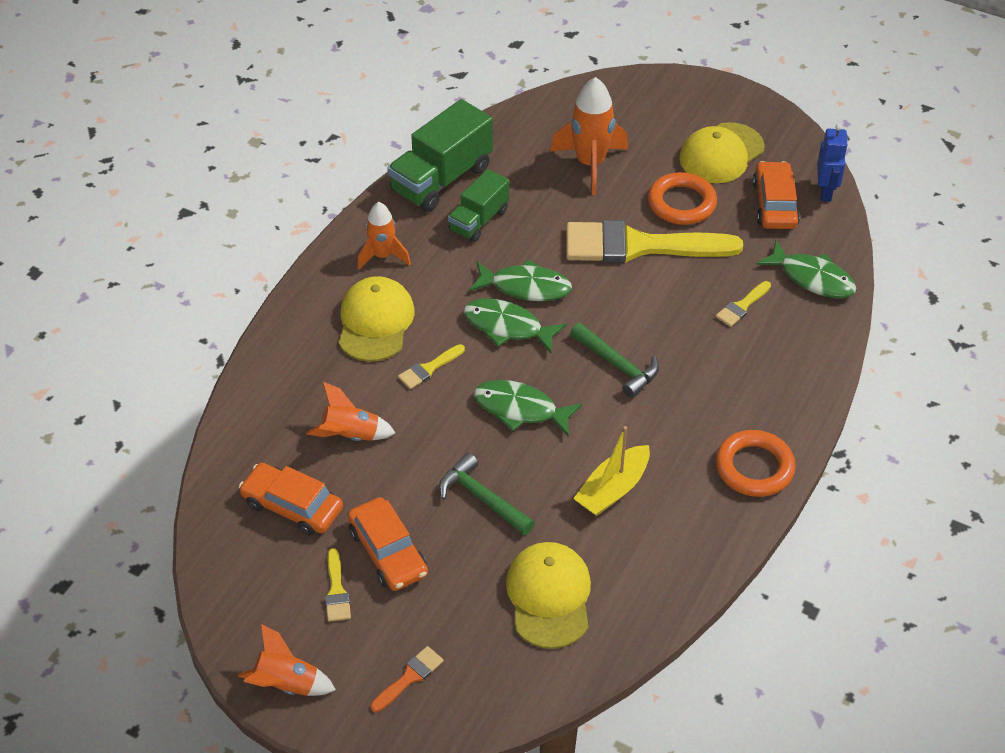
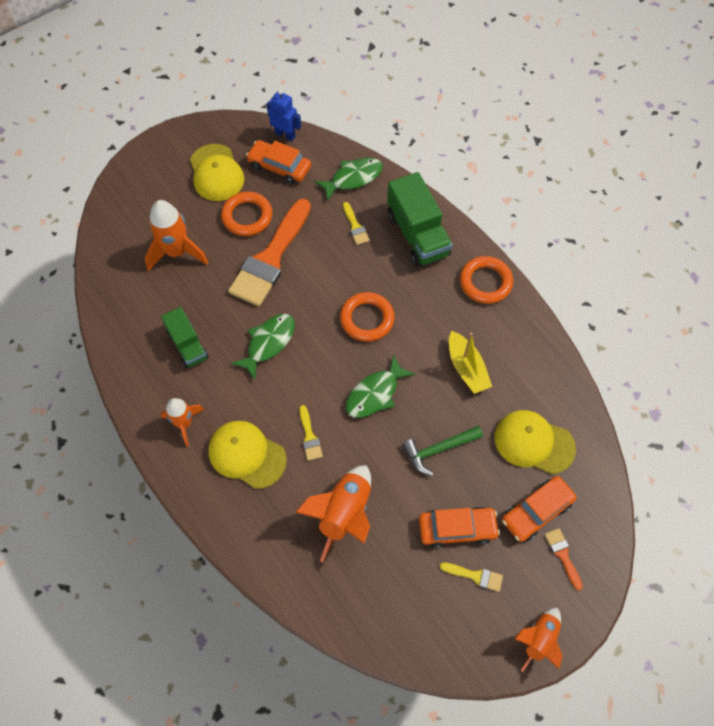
camera: 65 degrees left, 15 degrees up
orange car [239,463,343,536] -> orange car moved to [502,476,577,542]
orange rocket [306,382,395,441] -> orange rocket [295,465,371,562], size x1.56
green truck [387,99,493,212] -> green truck moved to [387,172,453,267]
green fish [463,298,567,353] -> none
yellow brush [566,220,743,263] -> orange brush [228,199,311,306]
green hammer [570,323,659,398] -> orange ring [340,292,394,342]

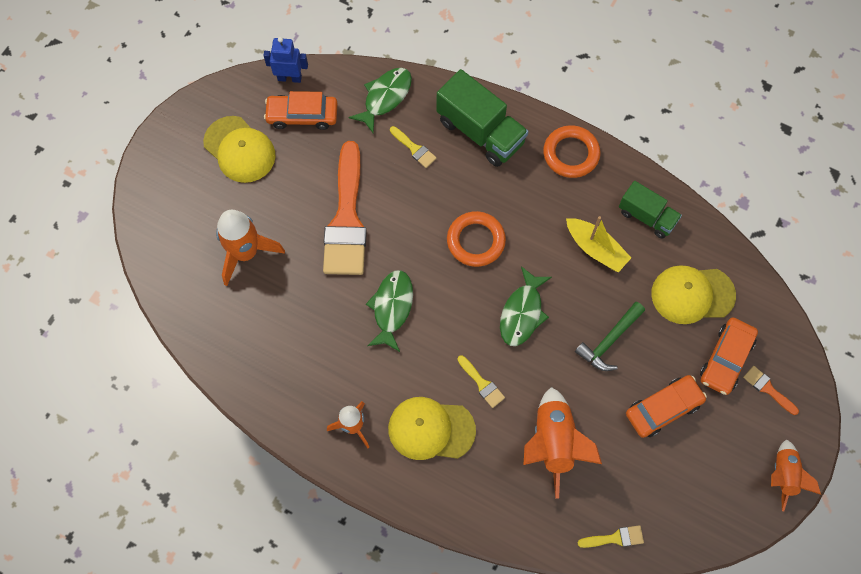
camera: 25 degrees left, 5 degrees up
green truck [161,307,209,368] -> green truck moved to [619,181,682,239]
orange ring [221,192,272,236] -> none
yellow brush [440,562,503,592] -> yellow brush moved to [578,525,644,548]

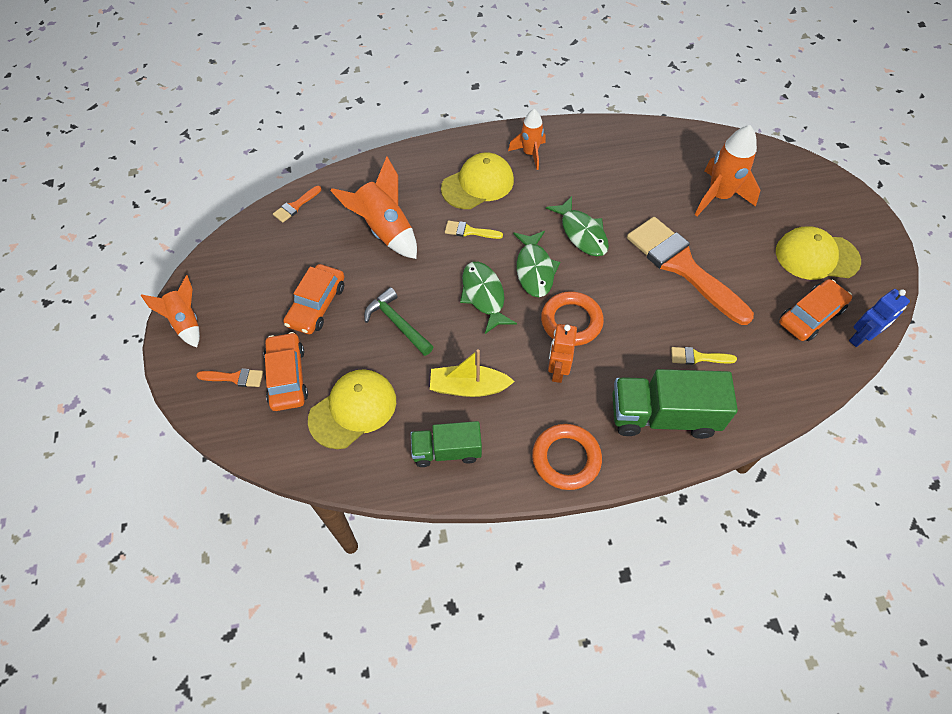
camera: 140 degrees right, 10 degrees down
green fish [349,68,412,134] -> green fish moved to [513,231,560,297]
green hammer [575,302,645,371] -> green hammer turned 45 degrees counterclockwise [364,287,434,356]
yellow brush [578,525,644,548] -> orange brush [273,186,321,223]
none -> orange robot [548,324,577,383]

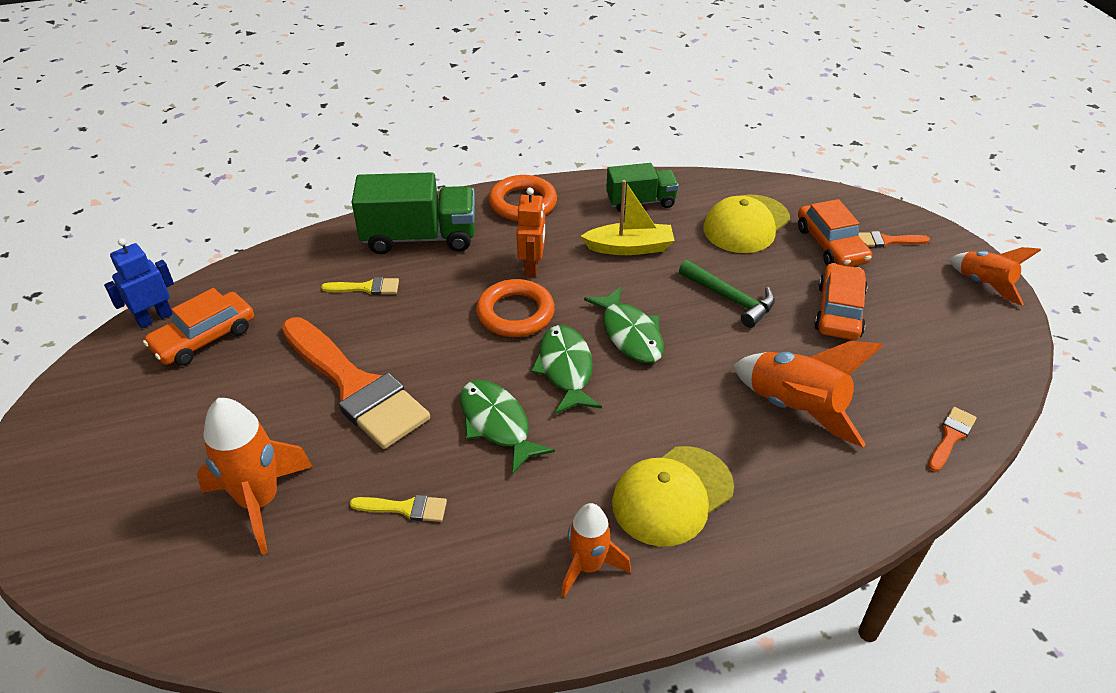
camera: 175 degrees right, 15 degrees down
yellow brush [445,221,503,239] -> yellow brush moved to [350,495,447,522]
yellow cap [776,226,861,280] -> none

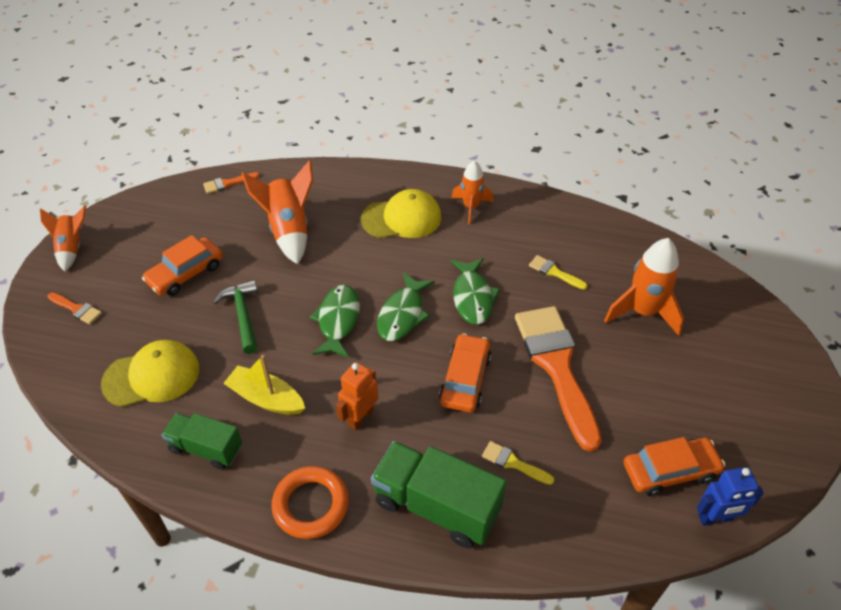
camera: 150 degrees left, 5 degrees up
orange ring [476,279,555,337] -> none
orange car [798,199,872,267] -> orange car moved to [439,333,491,412]

